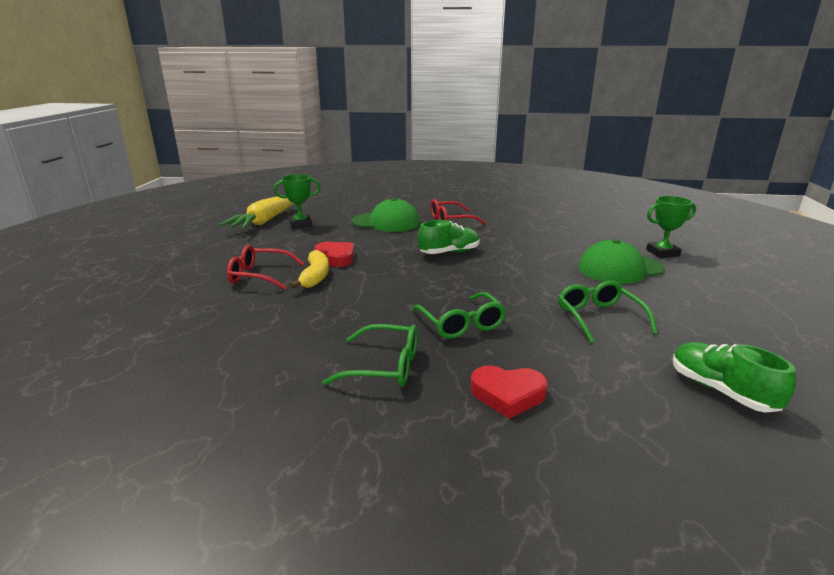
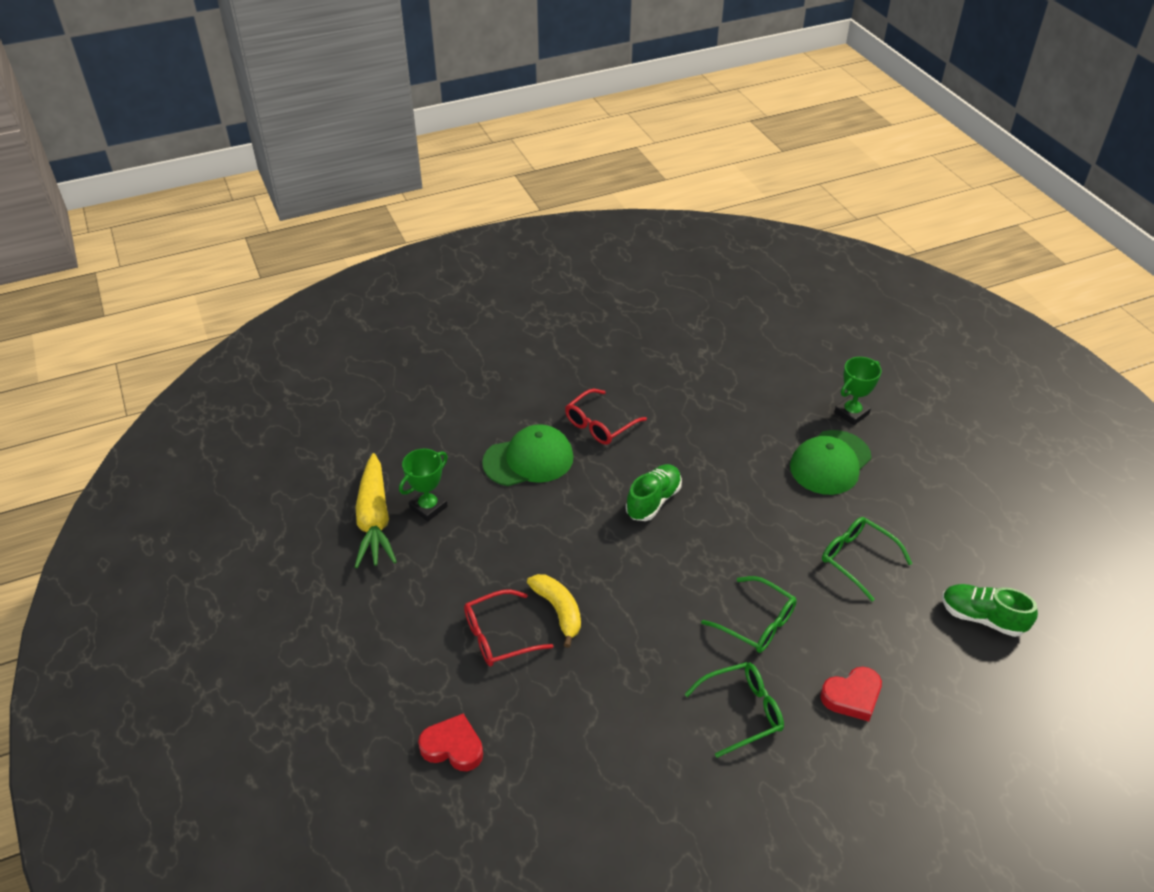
camera: 30 degrees left, 20 degrees up
red heart [314,242,354,267] -> red heart moved to [418,714,483,771]

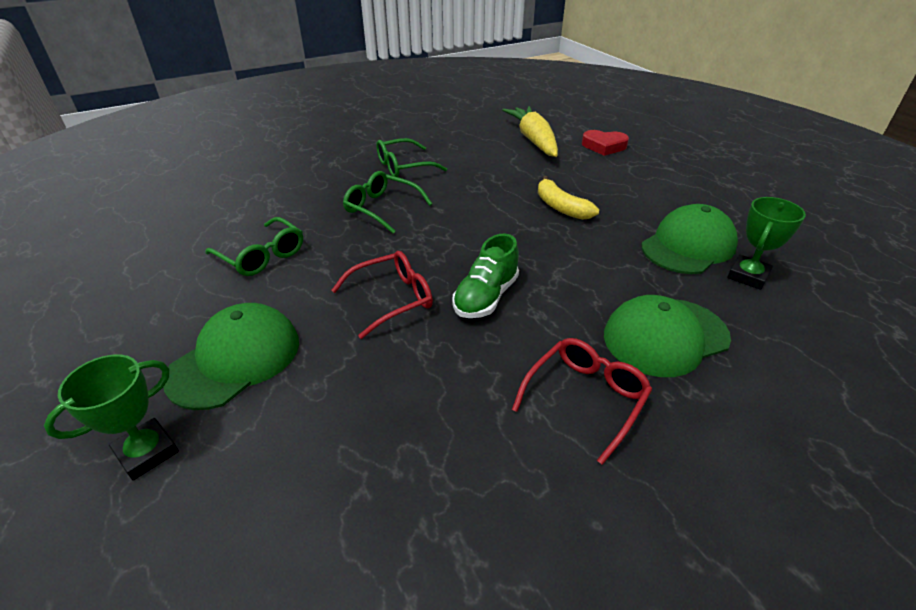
camera: 175 degrees right, 5 degrees down
yellow carrot [355,453,397,568] -> yellow carrot moved to [502,106,558,157]
red glasses [464,589,554,666] -> red glasses moved to [331,251,433,339]
red heart [820,667,882,721] -> none
green shoe [942,584,1038,637] -> none
none -> green cap [641,204,738,274]

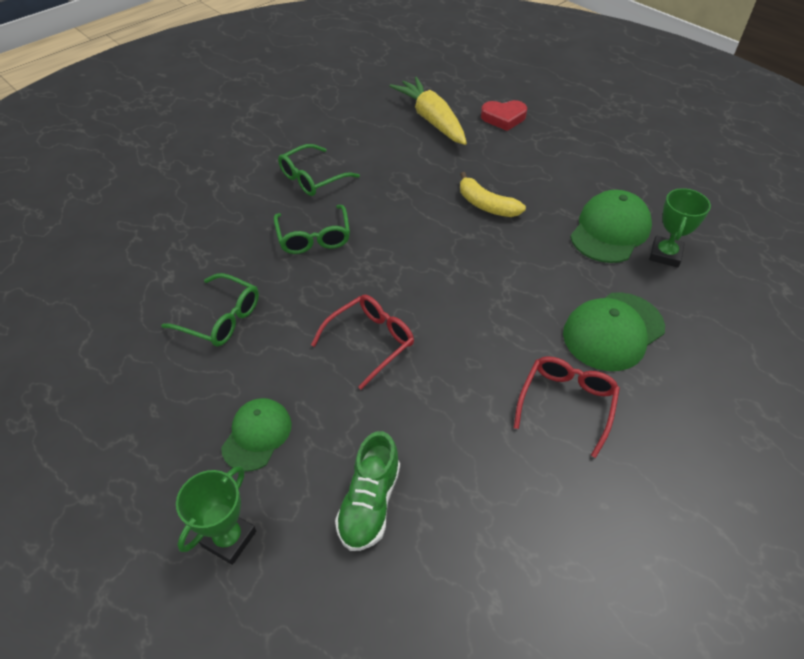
camera: 15 degrees left, 10 degrees up
green cap [163,303,299,410] -> green cap [221,398,292,471], size x0.65
green glasses [343,171,432,233] -> green glasses turned 120 degrees counterclockwise [274,205,350,254]
green shoe [452,233,519,318] -> green shoe moved to [335,431,400,551]

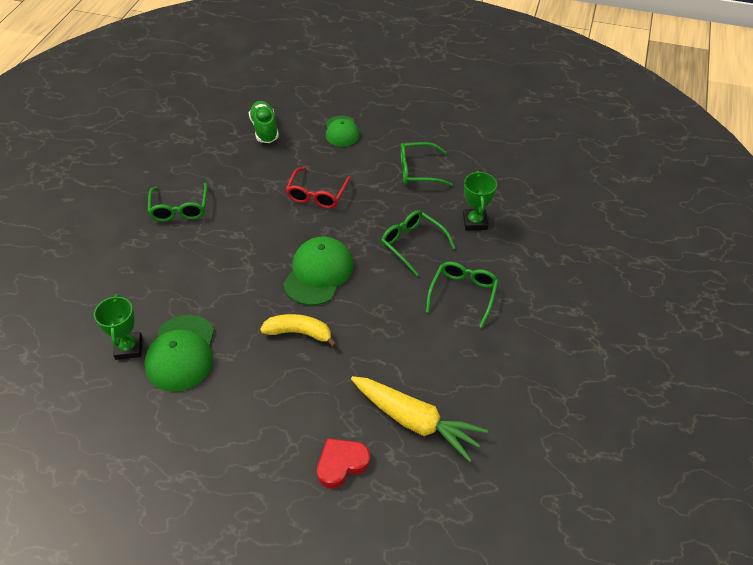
camera: 150 degrees right, 0 degrees up
green trophy [176,466,256,565] -> green trophy moved to [463,171,497,230]
red glasses [514,356,620,458] -> green glasses [148,183,208,222]
green cap [563,292,665,371] -> green cap moved to [283,237,353,306]

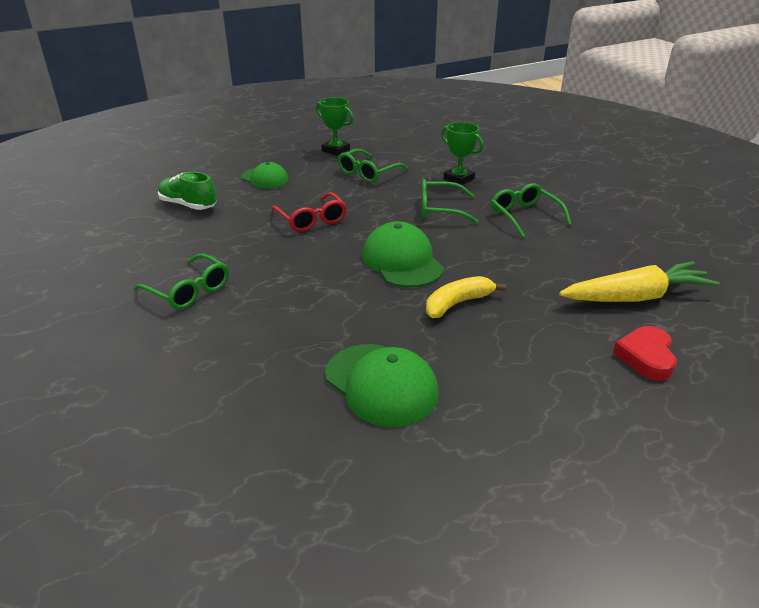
camera: 45 degrees left, 15 degrees down
green trophy [94,294,142,360] -> green trophy moved to [316,97,354,156]

